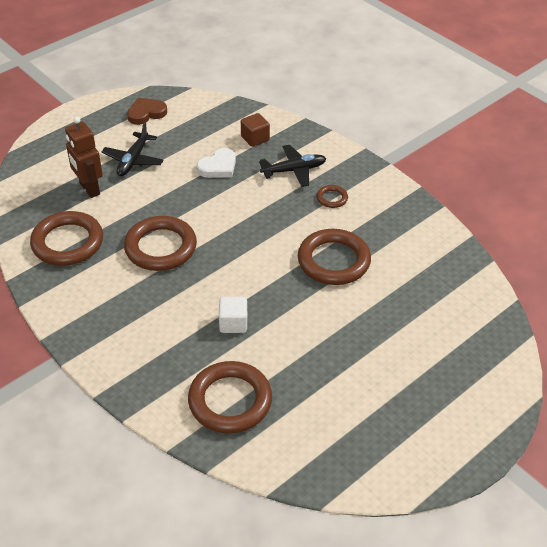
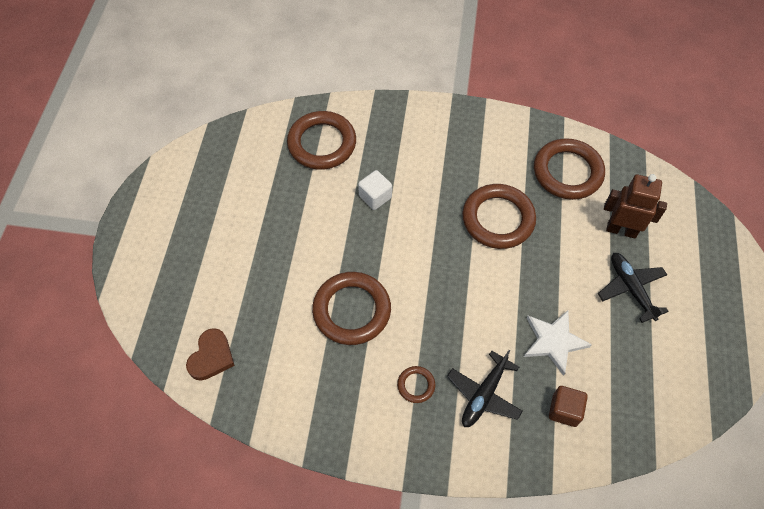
camera: 140 degrees right, 15 degrees up
brown heart [127,98,167,125] -> brown heart moved to [186,328,235,381]
white heart [197,148,236,178] -> white star [524,310,592,376]

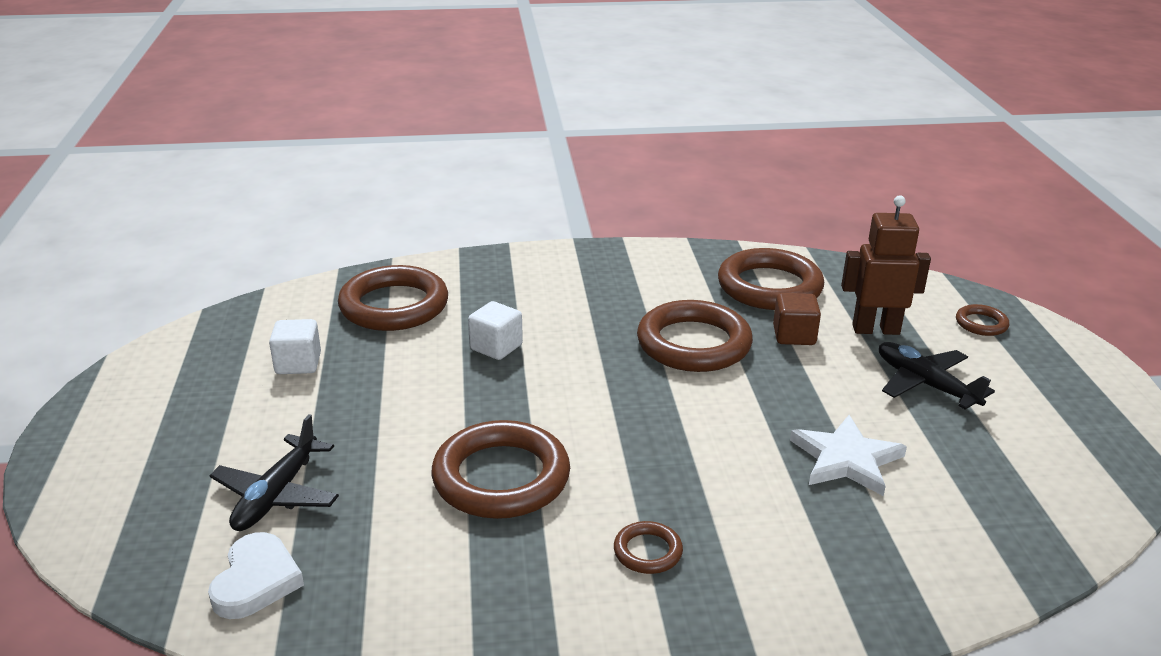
camera: 15 degrees left, 30 degrees down
brown heart [186,328,235,381] -> white heart [208,532,304,619]
black plane [447,350,523,427] -> black plane moved to [209,414,339,531]
brown cube [549,386,588,427] -> brown cube moved to [773,293,821,345]
none -> white cube [269,319,321,374]
none -> brown ring [956,304,1009,336]

